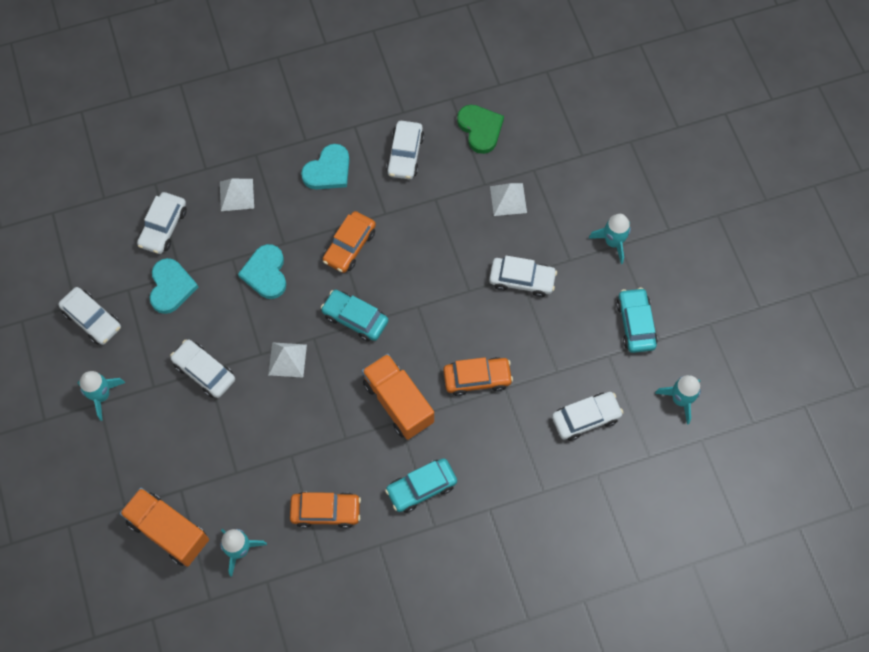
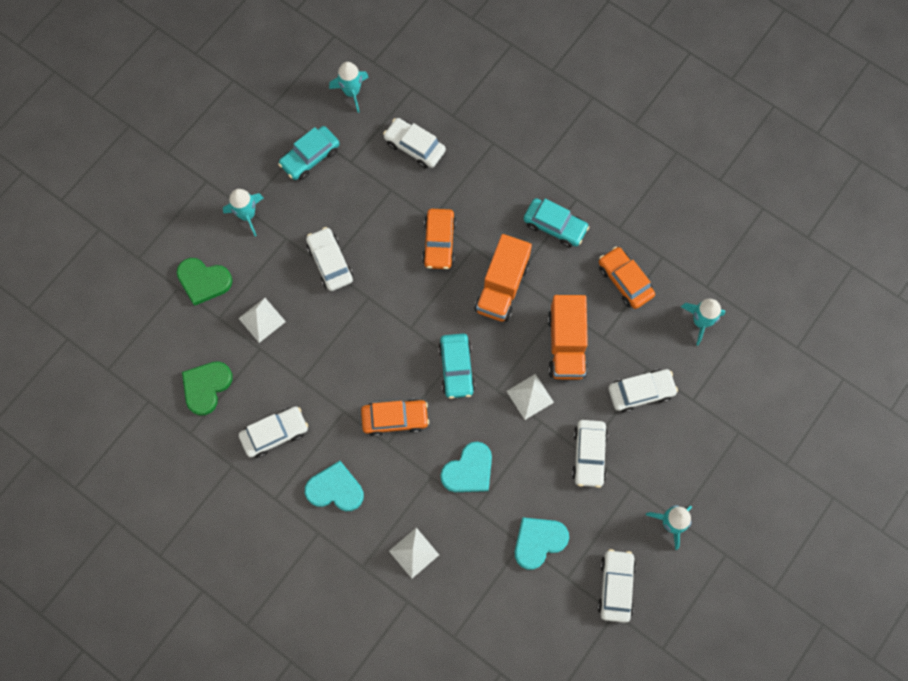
camera: 125 degrees left, 5 degrees up
orange truck [120,488,209,567] -> orange truck moved to [548,295,588,380]
white car [137,192,187,254] -> white car moved to [608,369,678,413]
orange car [443,357,513,396] -> orange car turned 135 degrees counterclockwise [422,209,456,269]
none -> green heart [177,258,233,306]

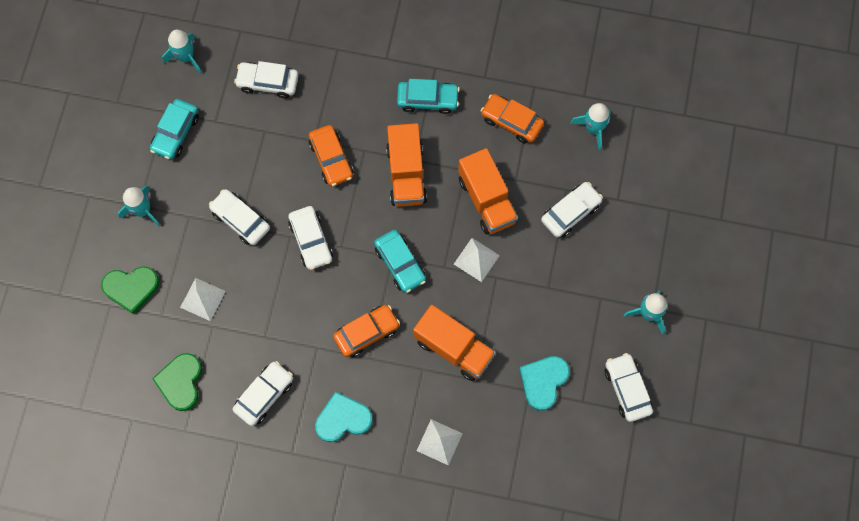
camera: 25 degrees left, 0 degrees up
turquoise heart [440,442,492,492] -> orange truck [413,305,496,381]
white car [572,420,608,488] -> white car moved to [288,206,333,270]

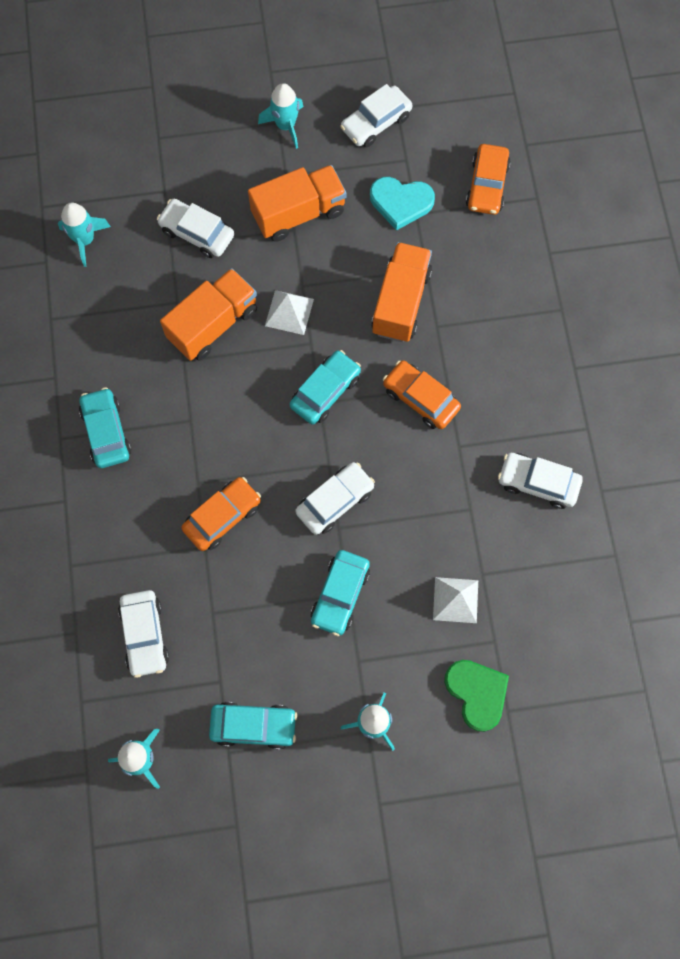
camera: 110 degrees left, 0 degrees up
green heart [152,353,202,411] -> none
white car [209,189,270,245] -> turquoise car [311,550,370,636]
turquoise heart [315,392,373,442] -> none
orange truck [386,123,427,207] -> orange truck moved to [248,165,347,242]
white pyramid [417,419,463,466] -> none
orange car [481,94,544,143] -> orange car moved to [466,144,511,215]

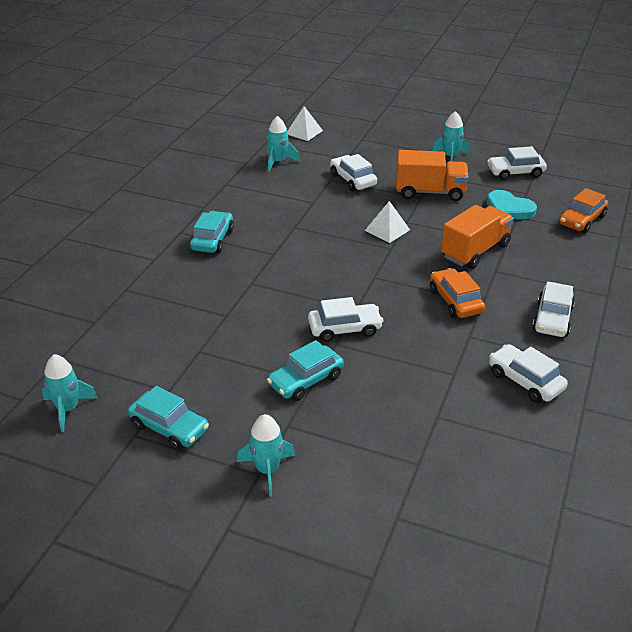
camera: 30 degrees right, 35 degrees down
white car [118,590,169,678] -> white car moved to [532,281,575,337]
orange truck [160,268,257,361] -> none
orange car [181,477,261,551] -> none
turquoise car [290,350,361,425] -> none
white pyramid [433,577,478,623] -> white pyramid moved to [287,106,323,141]
green heart [444,660,509,732] -> none

